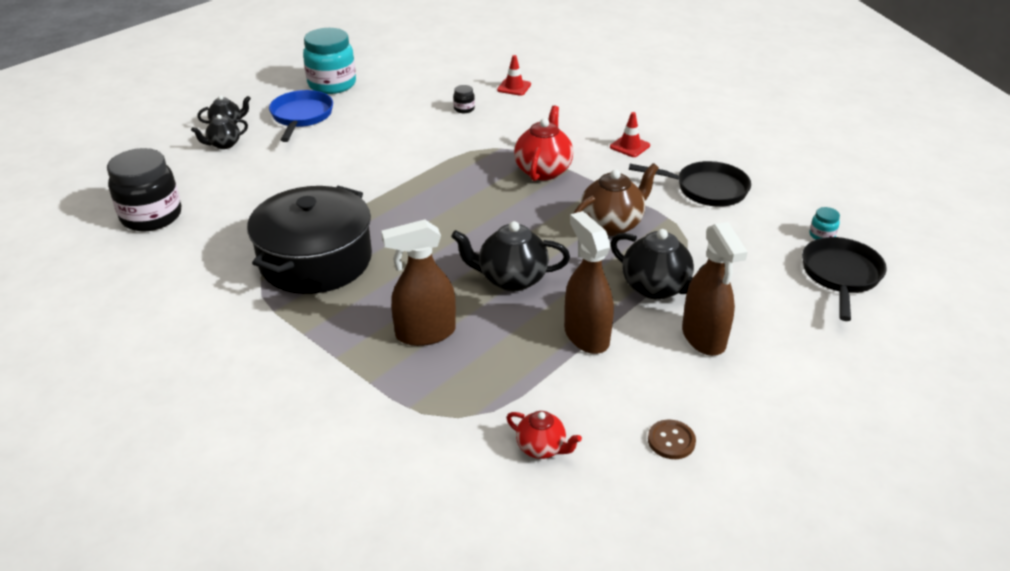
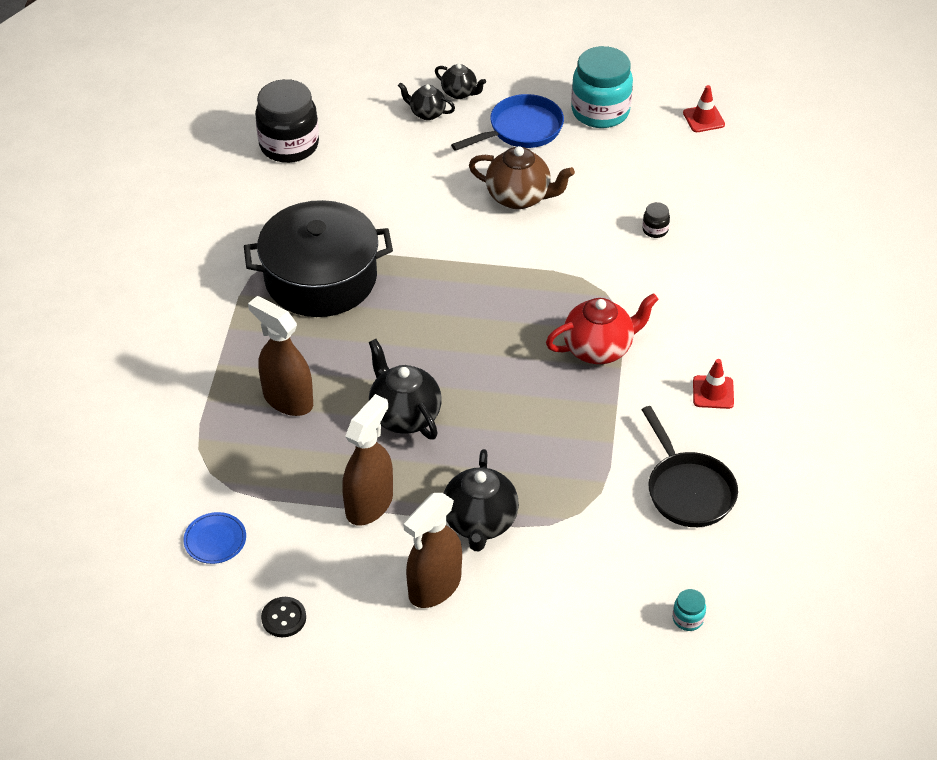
camera: 55 degrees right, 10 degrees up
red traffic cone [497,55,531,96] -> red traffic cone moved to [683,85,725,132]
red teapot [506,411,582,459] -> blue plate [183,512,246,564]
brown teapot [573,163,659,236] -> brown teapot moved to [469,146,575,209]
brown button [648,420,696,459] -> black button [261,597,306,637]
black pan [802,237,887,321] -> none

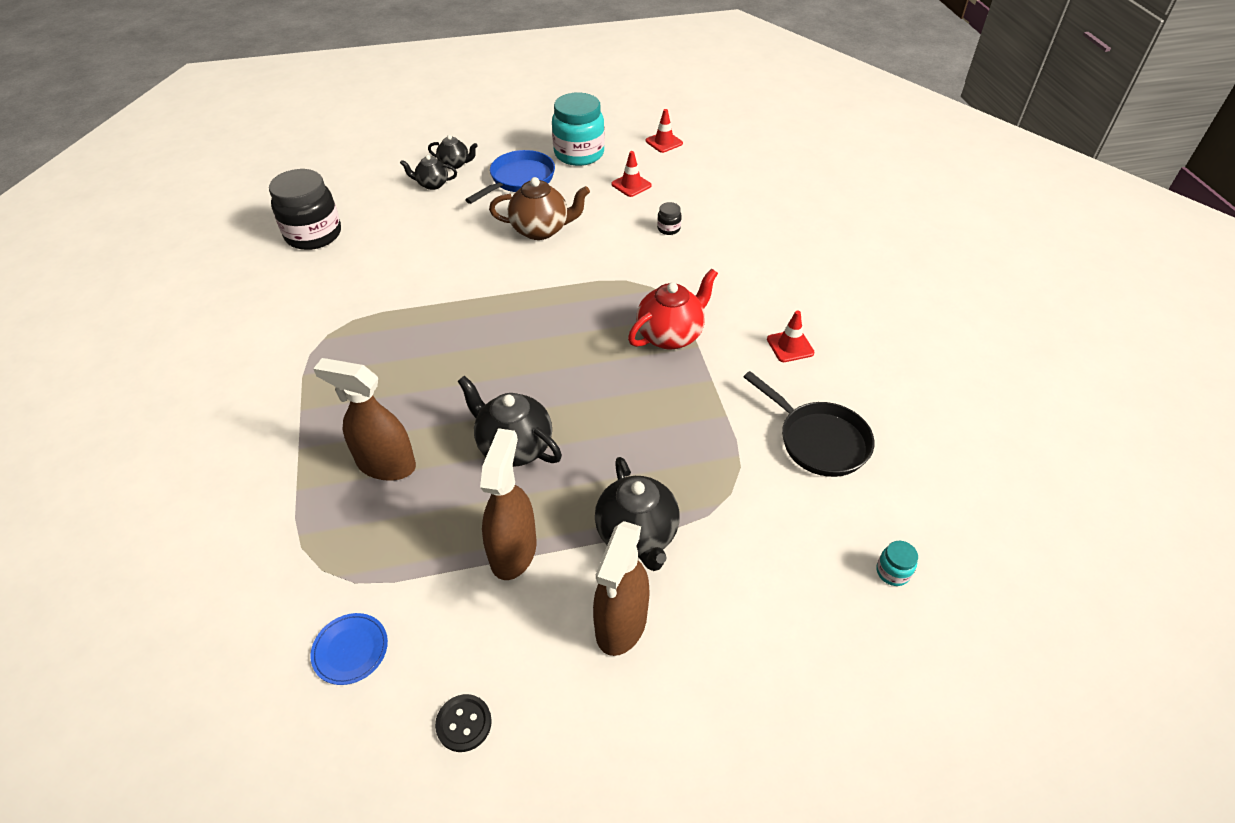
camera: 20 degrees left, 0 degrees up
black pot [244,200,393,317] -> none
none -> red traffic cone [611,151,652,197]

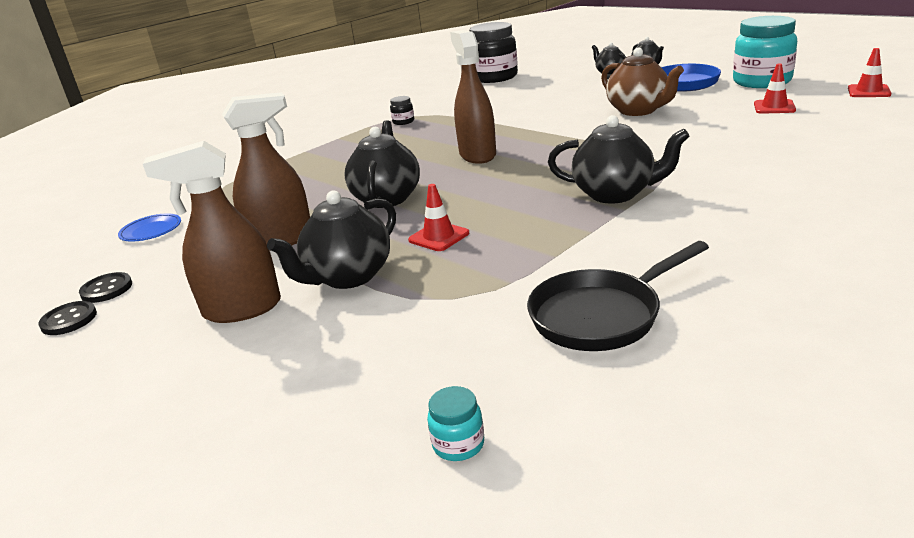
camera: 60 degrees right, 20 degrees down
brown spray bottle [313,358,416,481] -> brown spray bottle moved to [450,30,496,164]
red teapot [628,269,718,350] -> black teapot [548,115,690,204]
black jar [657,202,682,235] -> black jar moved to [390,96,414,125]
black pan [744,371,874,477] -> black pan turned 45 degrees clockwise [527,241,709,351]
red traffic cone [767,311,814,362] -> red traffic cone moved to [408,184,469,251]
none -> black button [38,301,97,335]

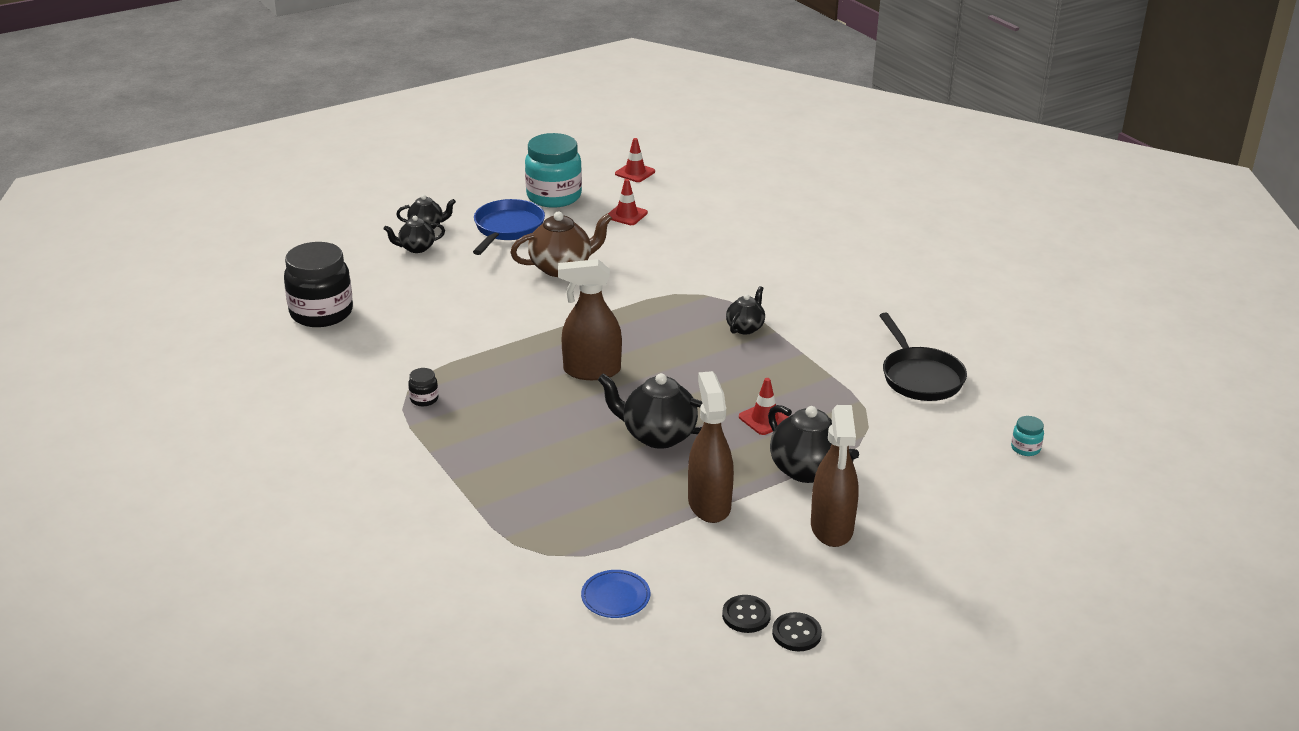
camera: 80 degrees left, 5 degrees up
black teapot [548,115,690,204] -> black teapot [726,286,765,334], size x0.59

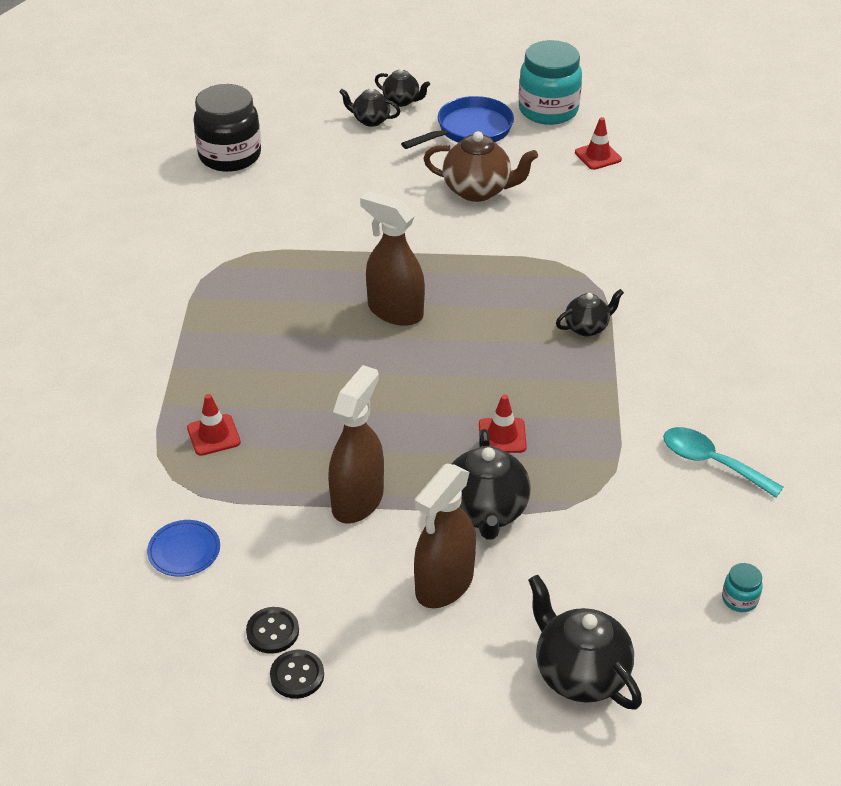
camera: 35 degrees right, 10 degrees up
black jar [408,368,438,406] -> none
black teapot [598,373,702,449] -> black teapot moved to [528,575,642,710]
red traffic cone [615,138,655,182] -> red traffic cone moved to [187,394,241,456]
black pan [879,312,967,401] -> turquoise spoon [663,427,783,498]

